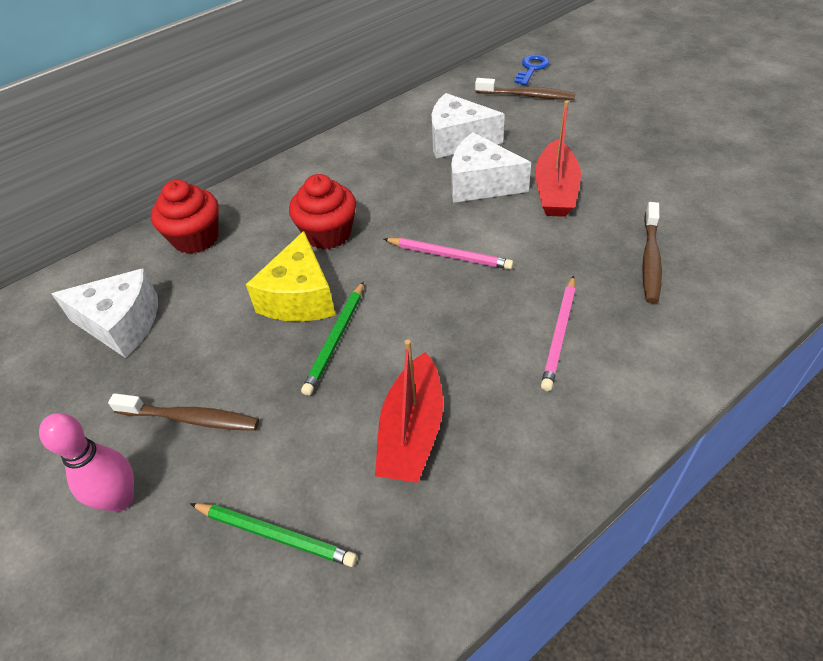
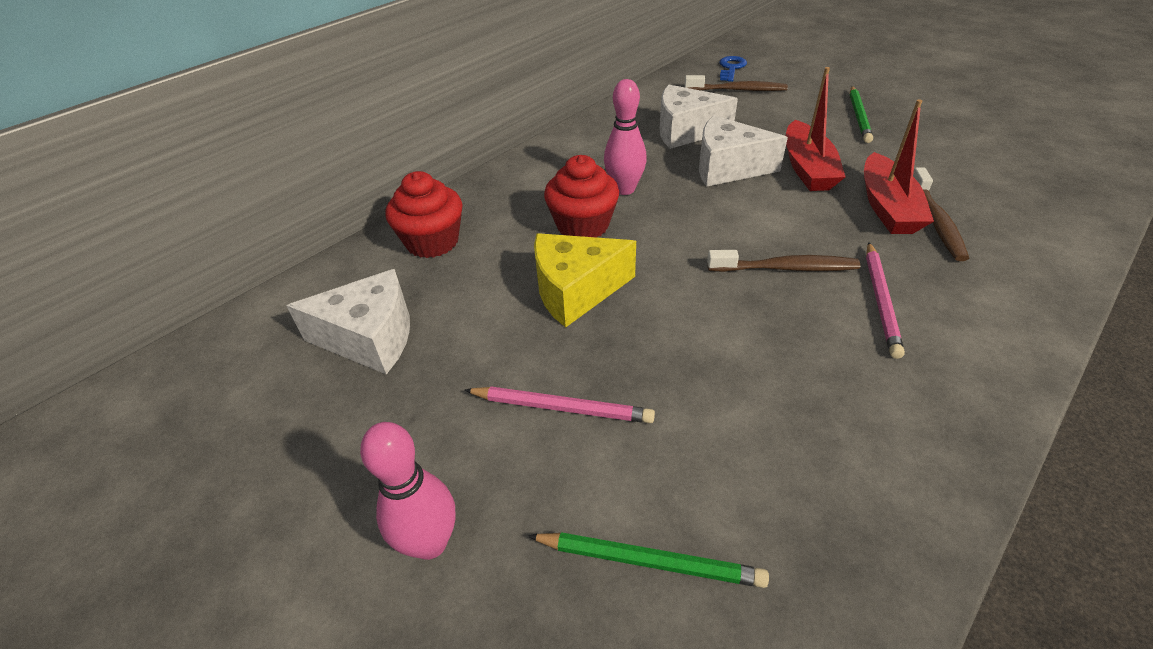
camera: 10 degrees left, 5 degrees down
brown toothbrush [108,393,259,431] -> brown toothbrush moved to [707,250,860,272]
yellow cheese [246,231,335,322] -> yellow cheese turned 75 degrees clockwise [534,233,636,327]
green pencil [301,281,364,396] -> green pencil moved to [850,86,873,143]
red boat [375,339,443,483] -> red boat moved to [864,100,934,234]
pink pencil [384,238,514,270] -> pink pencil moved to [465,387,655,423]
none -> pink bowling pin [604,79,647,195]

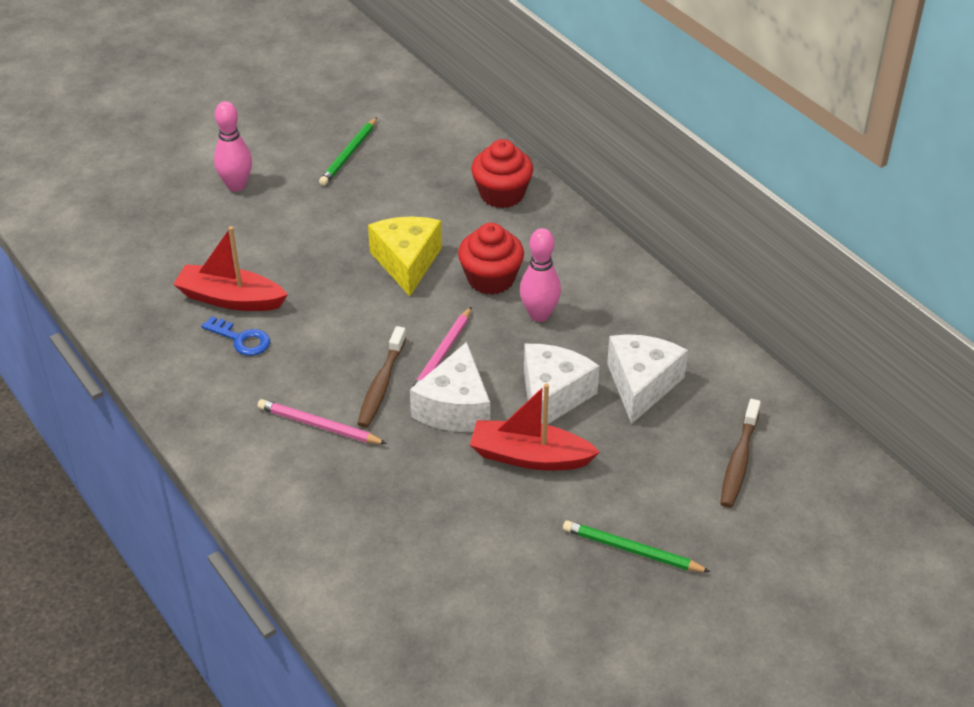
camera: 100 degrees right, 0 degrees up
white cheese [286,269,410,374] -> white cheese moved to [410,342,490,432]
pink pencil [465,387,655,423] -> pink pencil moved to [413,307,472,387]
green pencil [528,532,769,588] -> green pencil moved to [319,117,377,186]
blue key [719,56,747,82] -> blue key moved to [201,316,270,356]
red boat [864,100,934,234] -> red boat moved to [173,226,288,311]
brown toothbrush [913,167,969,261] -> none

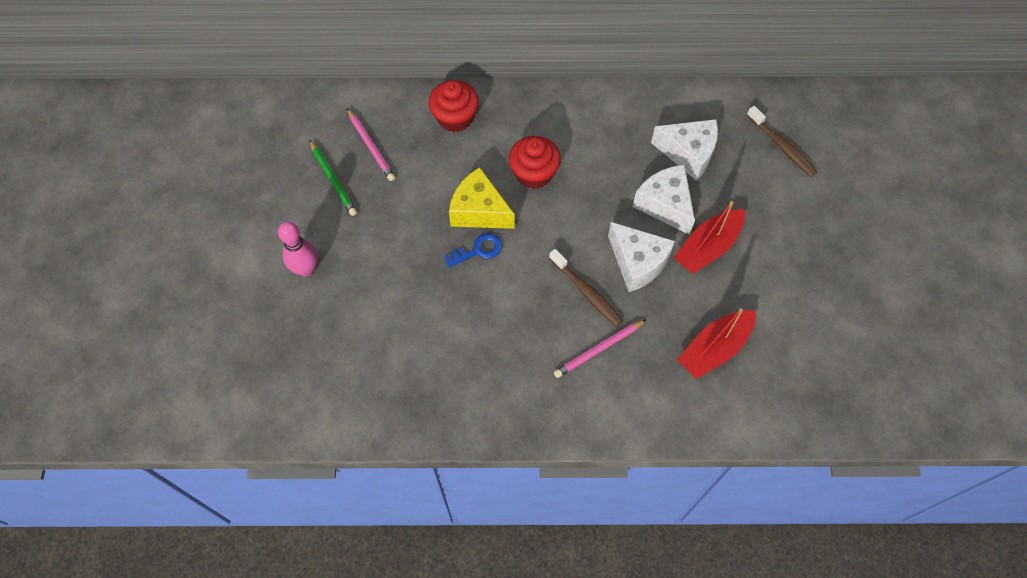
camera: 55 degrees left, 20 degrees up
red boat [173,226,288,311] -> red boat moved to [677,308,756,379]
blue key [201,316,270,356] -> blue key moved to [444,233,502,268]
pink pencil [413,307,472,387] -> pink pencil moved to [347,108,395,181]
pink bowling pin [520,228,561,322] -> none
green pencil [563,520,711,572] -> none
white cheese [607,334,688,424] -> white cheese turned 150 degrees clockwise [651,119,718,181]

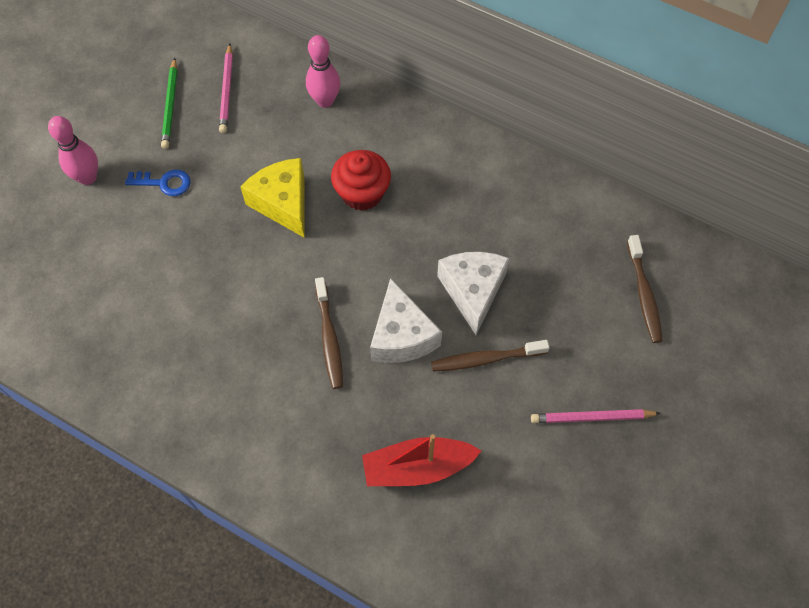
camera: 30 degrees right, 0 degrees up
red cupcake [429,80,479,132] -> pink bowling pin [306,35,340,108]
blue key [444,233,502,268] -> blue key moved to [125,170,191,196]
pink pencil [554,319,647,378] -> pink pencil moved to [531,409,661,423]
white cheese [651,119,718,181] -> none
red boat [674,201,745,274] -> brown toothbrush [431,340,550,371]

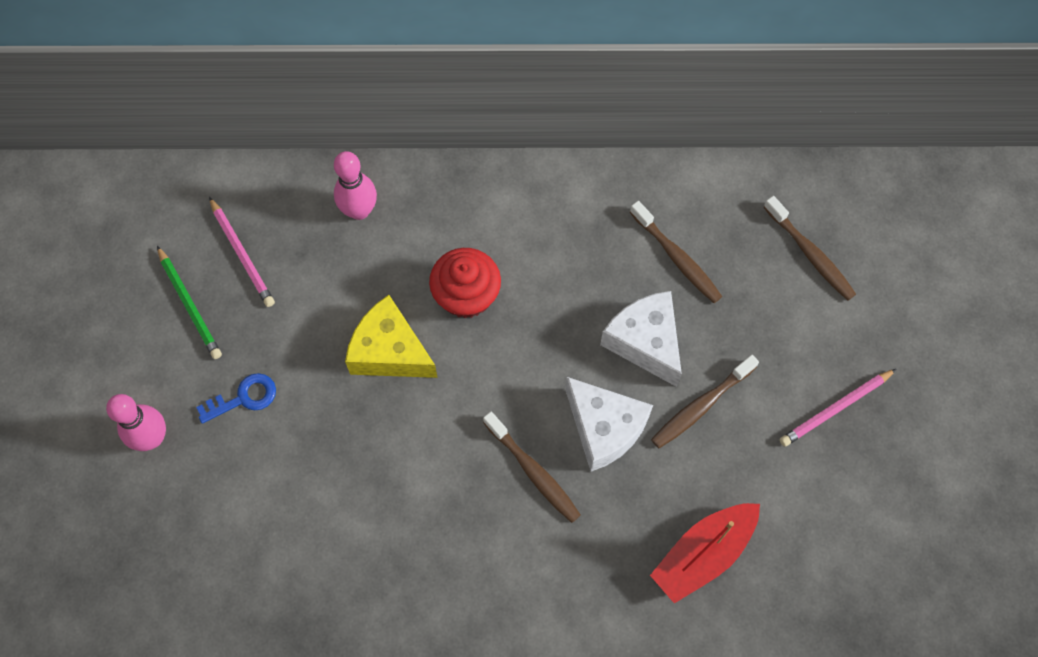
camera: 30 degrees left, 5 degrees up
none -> brown toothbrush [630,201,722,303]

